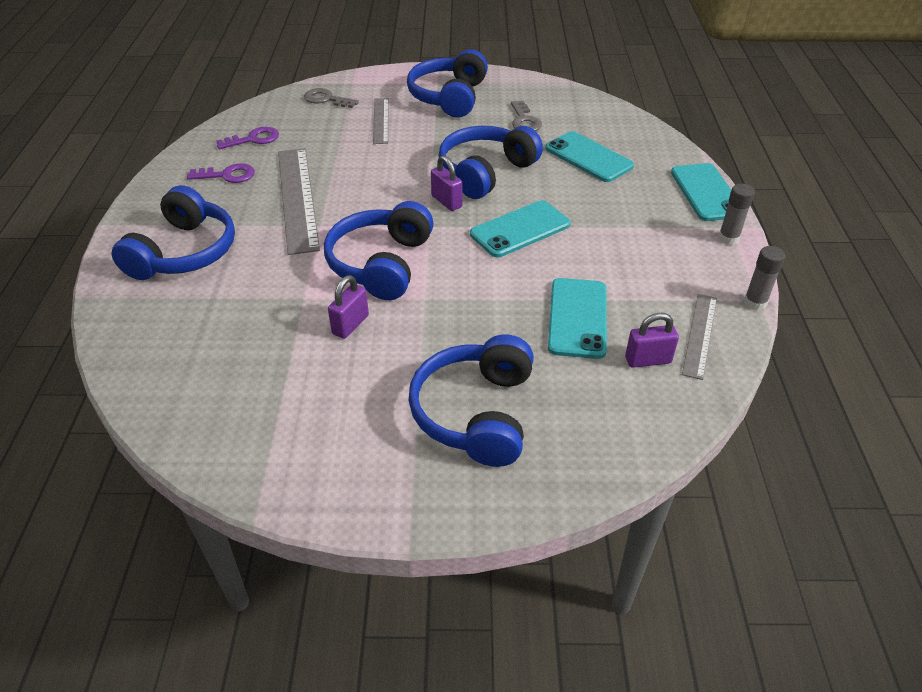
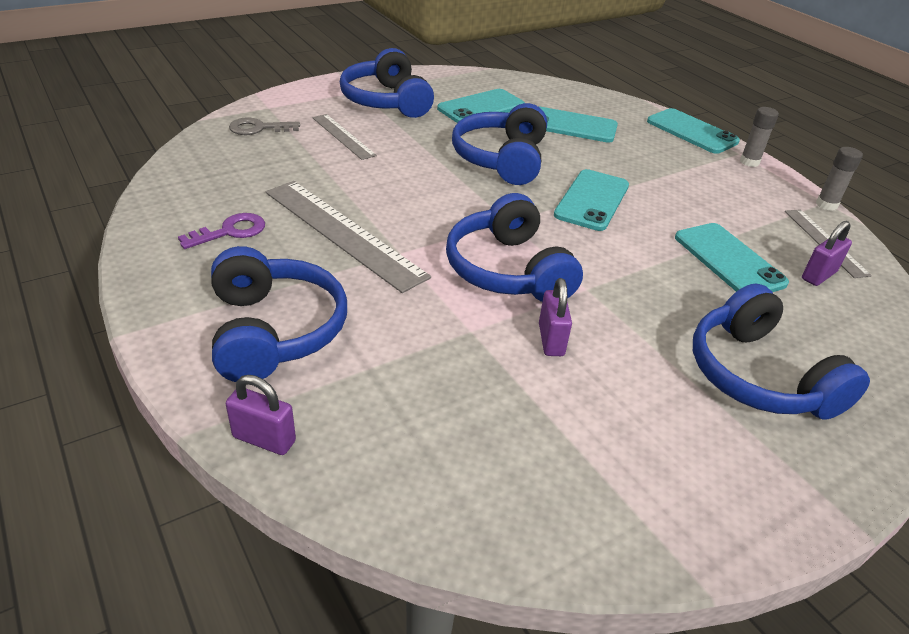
camera: 35 degrees left, 5 degrees down
purple key [216,127,279,149] -> none
purple padlock [431,155,462,211] -> purple padlock moved to [226,375,296,455]
grey key [511,101,542,131] -> turquoise phone [437,89,525,123]

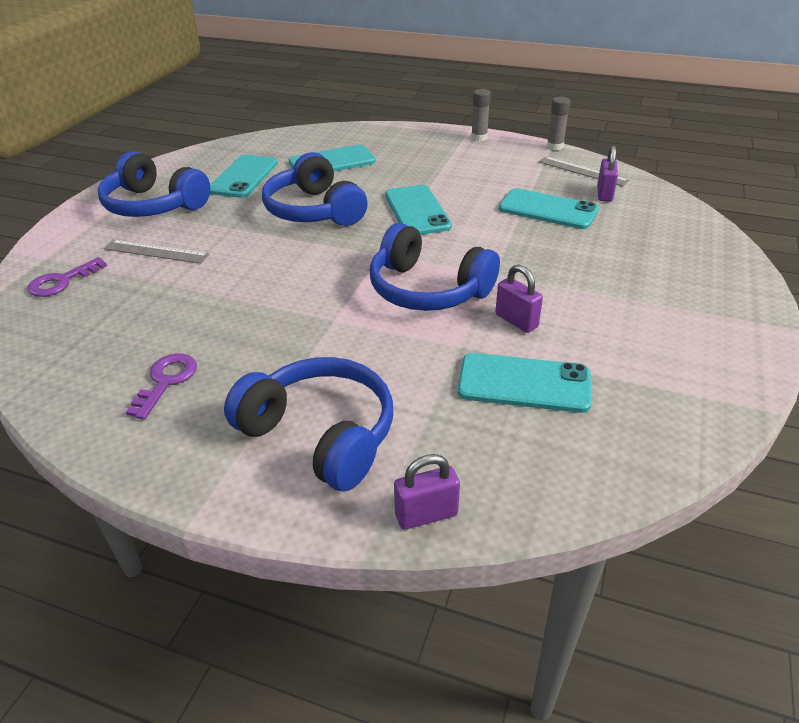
camera: 35 degrees left, 0 degrees up
grey key [229,117,300,135] -> purple key [28,257,107,297]
grey ruler [266,181,431,293] -> none
turquoise phone [647,108,740,154] -> turquoise phone moved to [458,353,592,413]
blue headphones [693,284,870,420] -> none

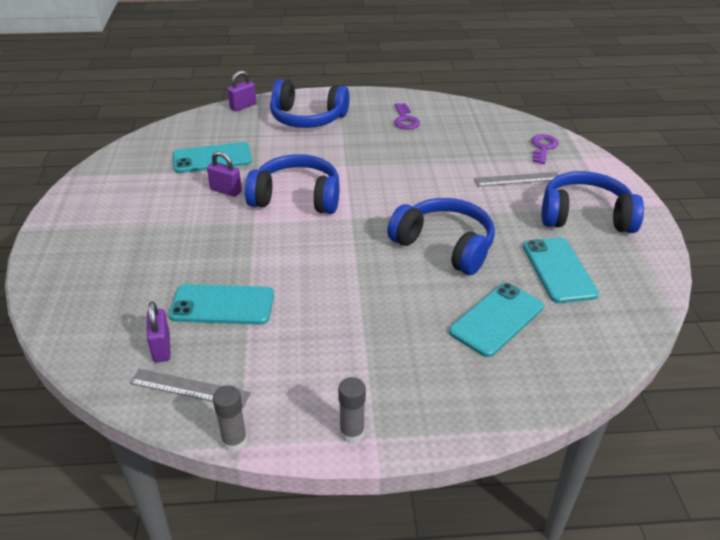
camera: 155 degrees right, 0 degrees up
turquoise phone [385,185,452,235] -> none

